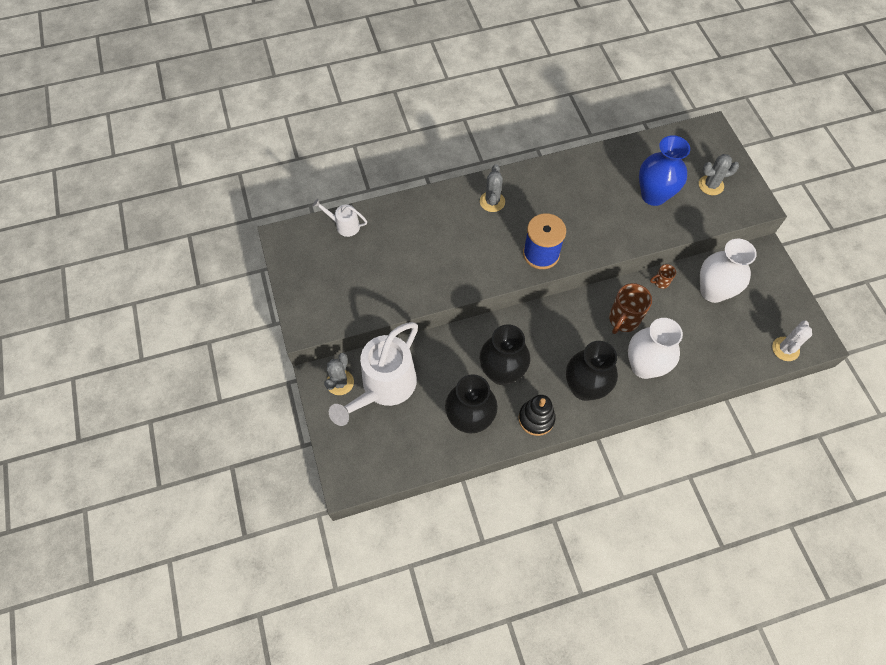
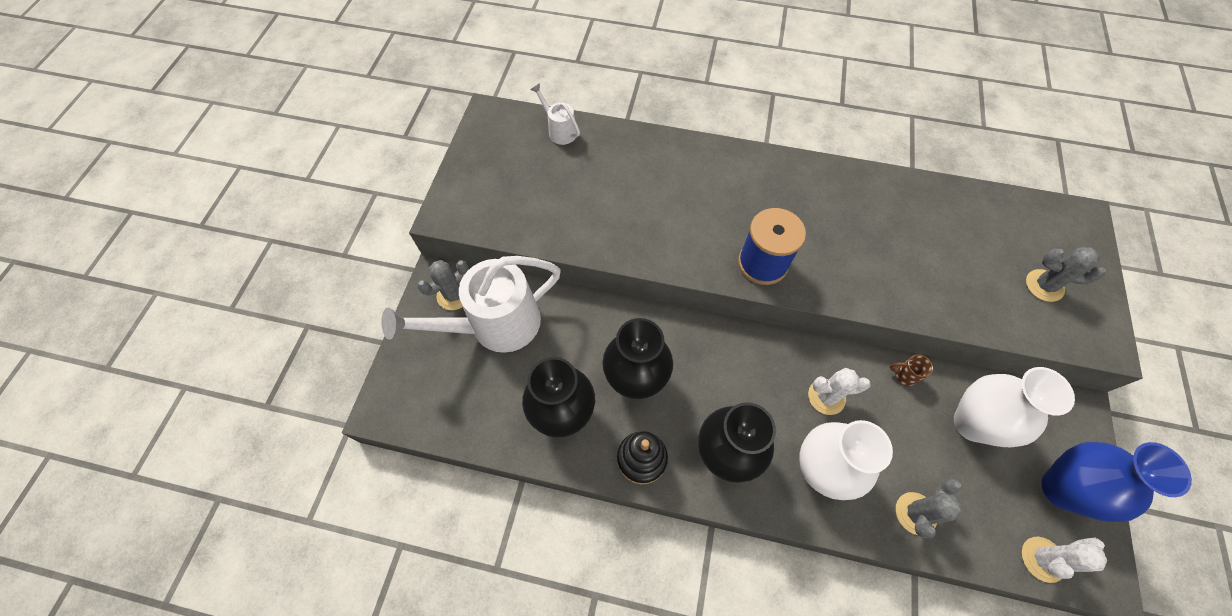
camera: 30 degrees right, 0 degrees up
grey cactus [480,164,505,212] -> grey cactus moved to [896,479,962,538]
brown mug [609,283,652,334] -> white cactus [808,368,871,415]
blue vase [639,135,690,206] -> blue vase moved to [1042,442,1192,522]

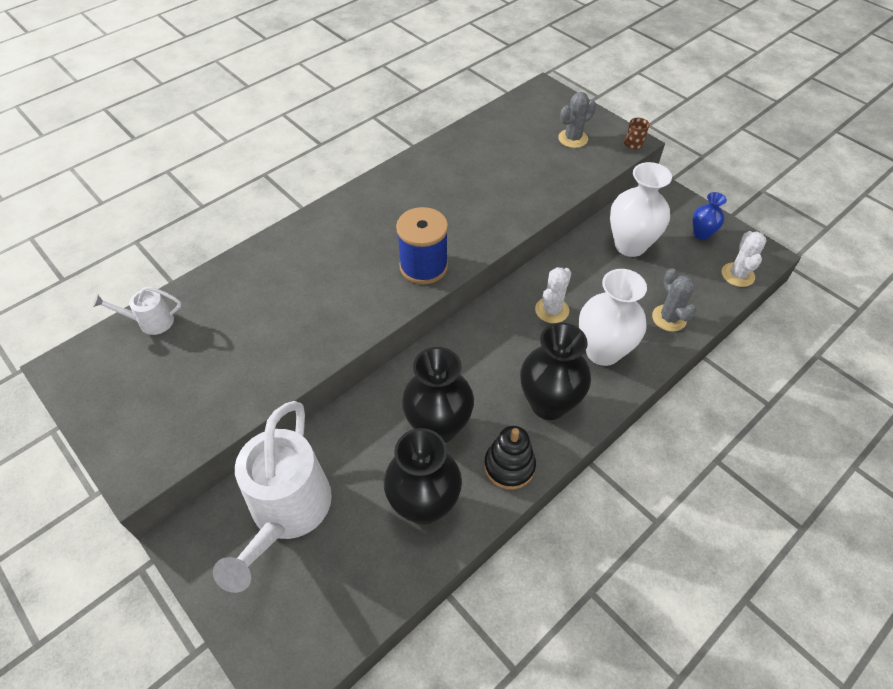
camera: 55 degrees left, 10 degrees down
grey cactus [417,260,469,310] -> none
brown mug [890,354,933,386] -> brown mug moved to [624,118,650,149]
blue vase [1042,442,1192,522] -> blue vase [693,192,727,240], size x0.53

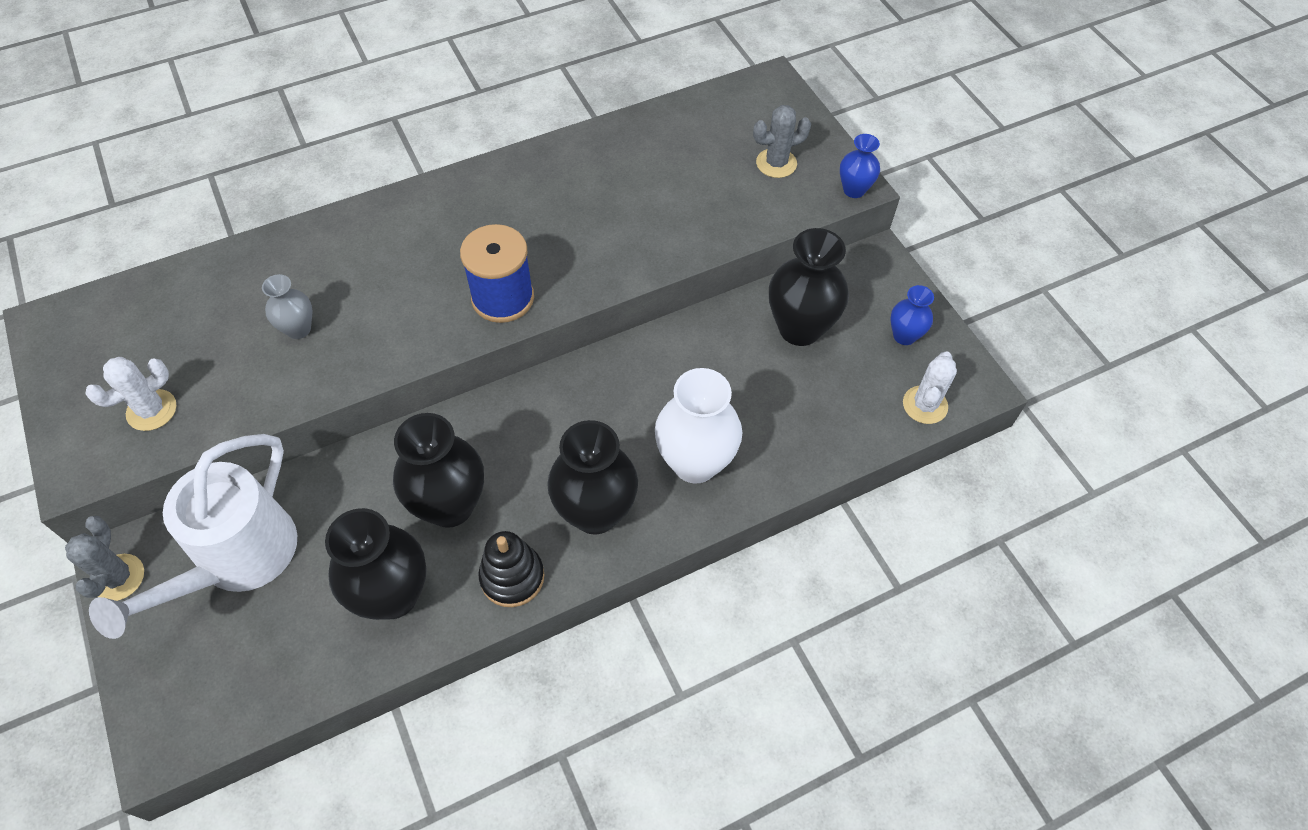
camera: 15 degrees right, 5 degrees up
white watering can [93,286,181,335] -> none
white cactus [535,267,572,323] -> white cactus moved to [85,357,176,431]
white vase [610,162,672,257] -> black vase [769,228,849,346]
brown mug [624,118,650,149] -> blue vase [840,134,880,198]
grey cactus [652,268,696,332] -> grey cactus moved to [65,516,144,601]
none -> grey vase [262,274,312,339]

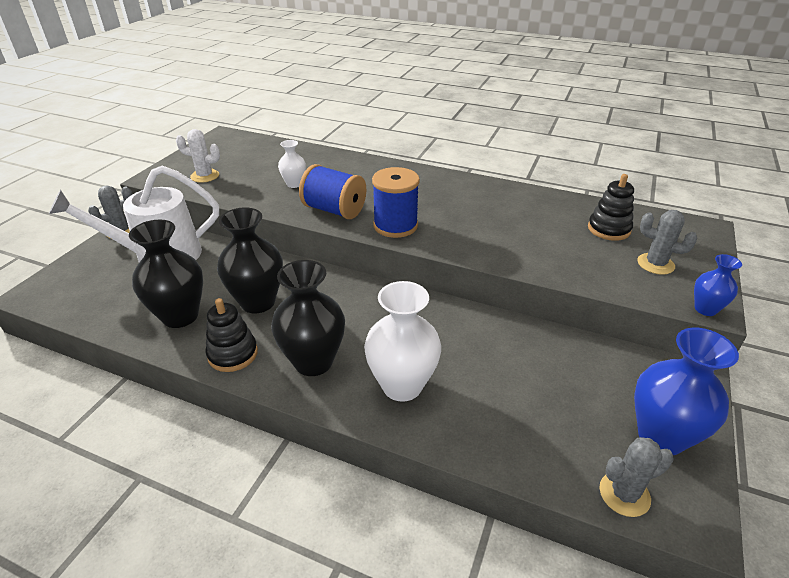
camera: 50 degrees right, 20 degrees down
grey vase [262,274,312,339] -> white vase [278,140,306,188]
black vase [769,228,849,346] -> none
blue vase [890,285,934,345] -> blue vase [634,328,739,455], size x1.88
white cactus [903,351,957,424] -> grey cactus [599,437,674,517]
none -> blue spool [299,164,366,219]
none -> black stacking toy [588,174,634,241]

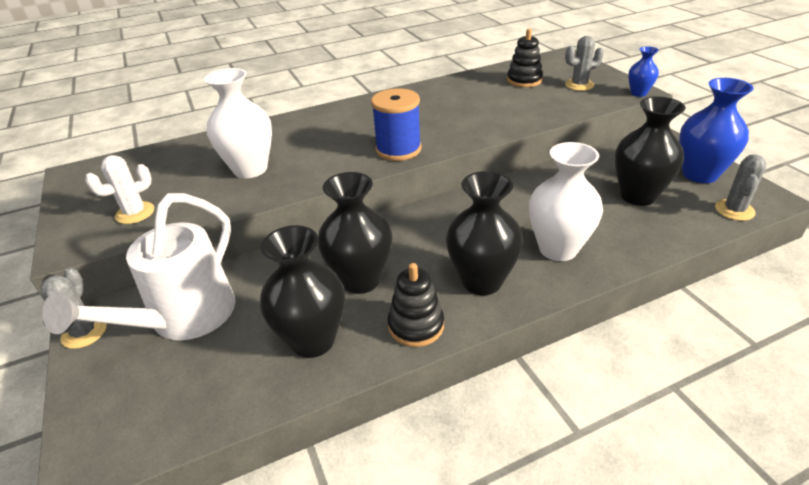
camera: 45 degrees left, 0 degrees up
white vase [278,140,306,188] -> white vase [204,68,272,178], size x1.88
blue spool [299,164,366,219] -> none
none -> black vase [615,96,685,206]

